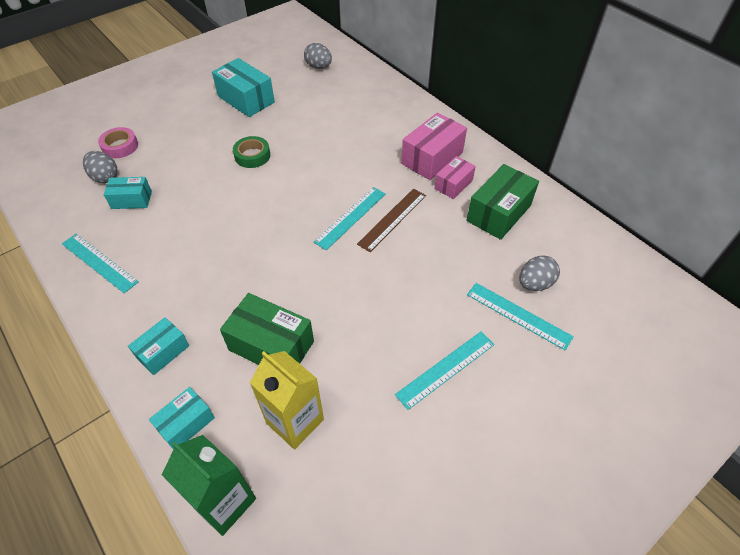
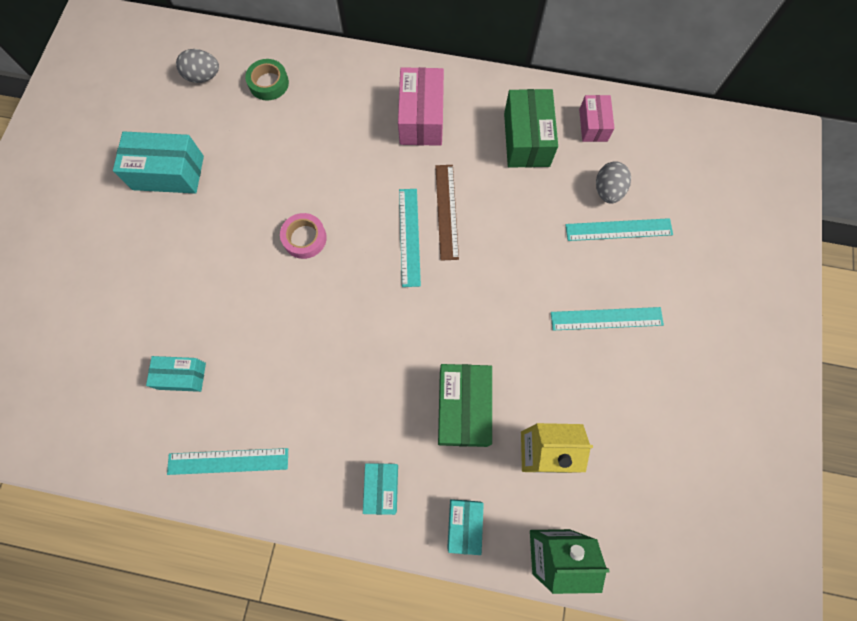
camera: 40 degrees left, 20 degrees up
grey egg [83,151,118,183] -> none
pink tape [98,127,138,158] -> pink tape moved to [280,213,327,259]
turquoise box [104,177,152,209] -> turquoise box turned 45 degrees clockwise [146,356,206,392]
green box [220,293,314,365] -> green box turned 75 degrees counterclockwise [438,364,492,447]
green tape [233,136,270,168] -> green tape moved to [245,59,289,100]
turquoise ruler [395,331,495,410] -> turquoise ruler turned 75 degrees clockwise [551,307,664,331]
pink box [434,156,476,199] -> pink box moved to [579,95,615,142]

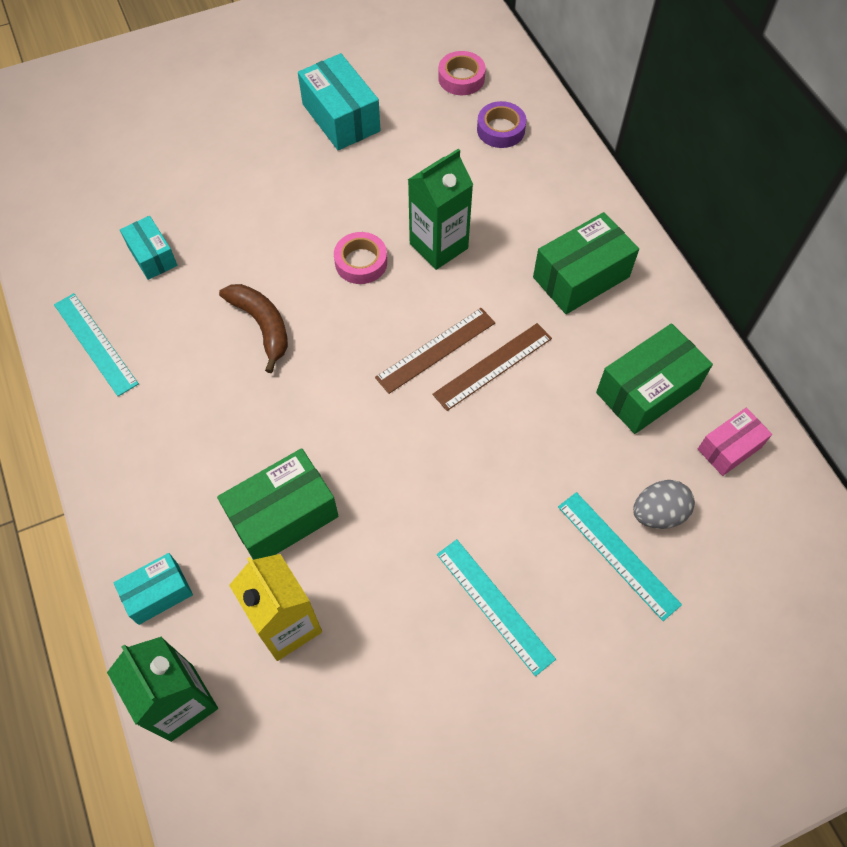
camera: 55 degrees right, 10 degrees down
grey egg [176,49,219,83] -> pink tape [438,51,486,95]
green tape [245,59,289,100] -> purple tape [477,101,526,148]
turquoise box [363,463,398,515] -> none
pink box [398,67,444,146] -> green box [533,212,639,314]
turquoise ruler [399,189,421,287] -> brown ruler [375,308,495,394]
none -> brown banana [219,284,288,373]
none -> green carton [408,149,473,270]

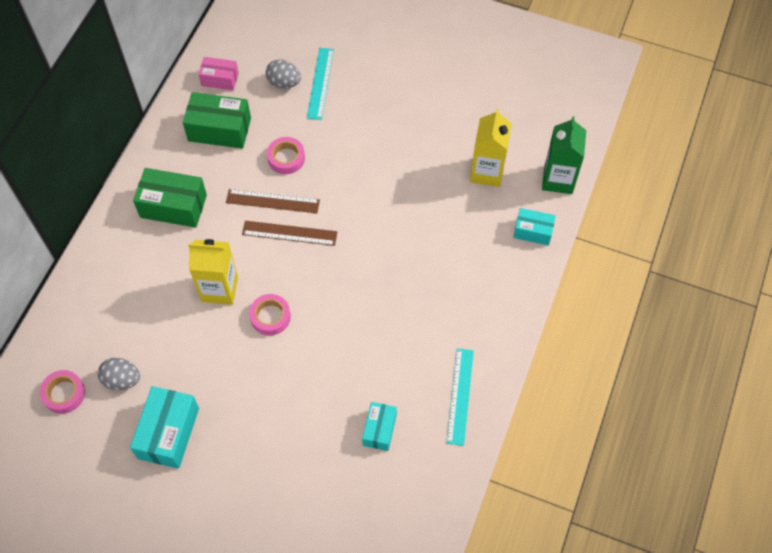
camera: 135 degrees left, 0 degrees up
green box [217,448,339,560] -> none
brown banana [219,284,288,373] -> none
green carton [408,149,473,270] -> yellow carton [188,239,238,305]
turquoise ruler [437,539,556,676] -> none
purple tape [477,101,526,148] -> none
none -> grey egg [98,358,140,390]
none -> pink tape [267,137,305,174]

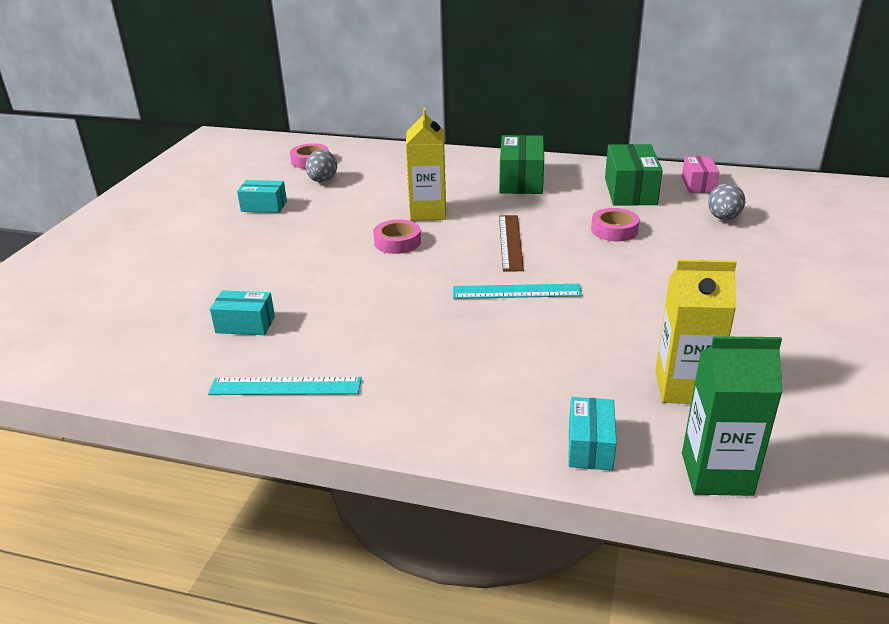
camera: 85 degrees right, 30 degrees down
turquoise box [130,386,199,469] -> turquoise box [237,180,287,213], size x0.61
brown ruler [226,189,320,213] -> none
turquoise ruler [307,48,334,120] -> turquoise ruler moved to [453,284,582,299]

